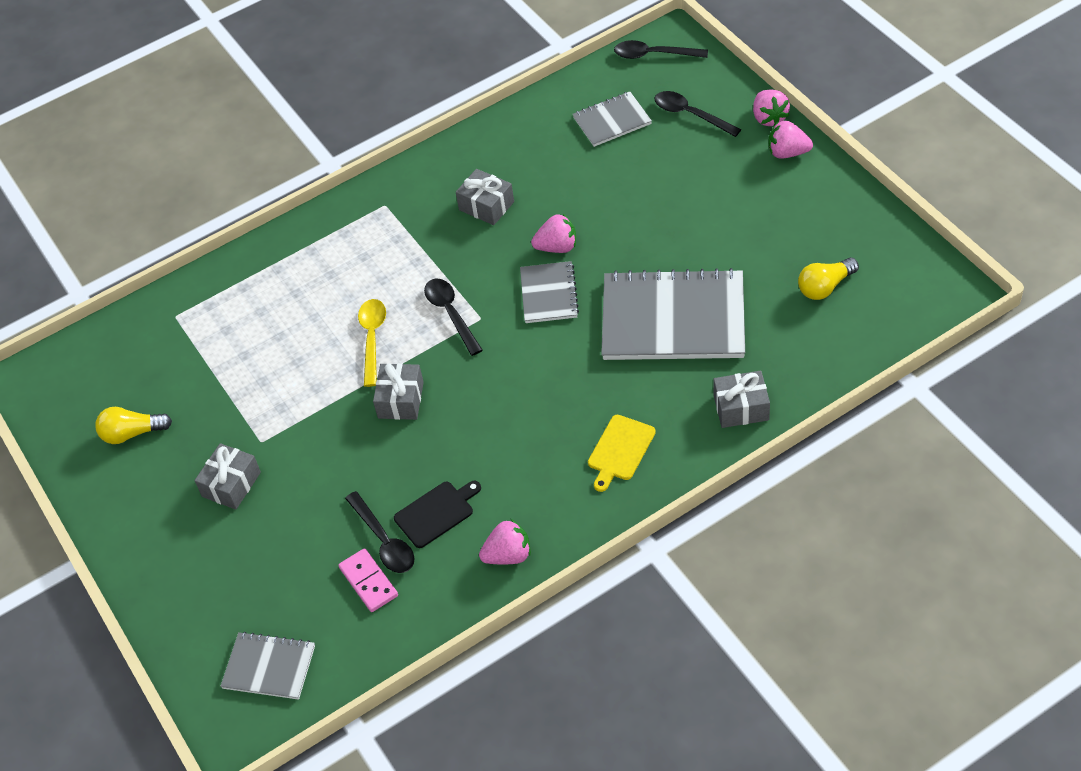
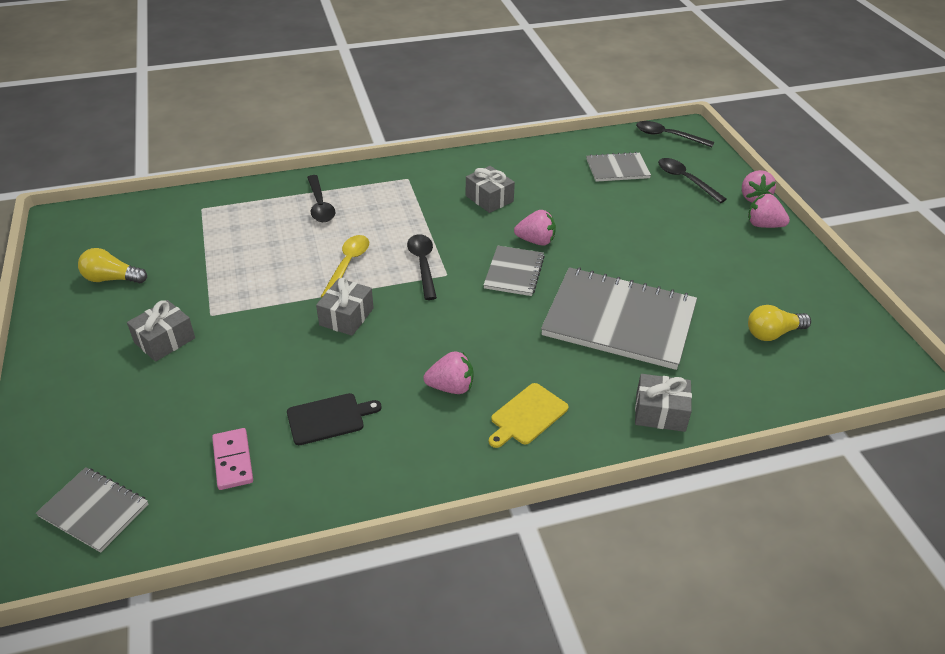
camera: 10 degrees right, 10 degrees down
black spoon [345,491,414,573] -> black spoon moved to [307,175,335,222]
pink strawberry [479,519,531,565] -> pink strawberry moved to [423,351,473,394]

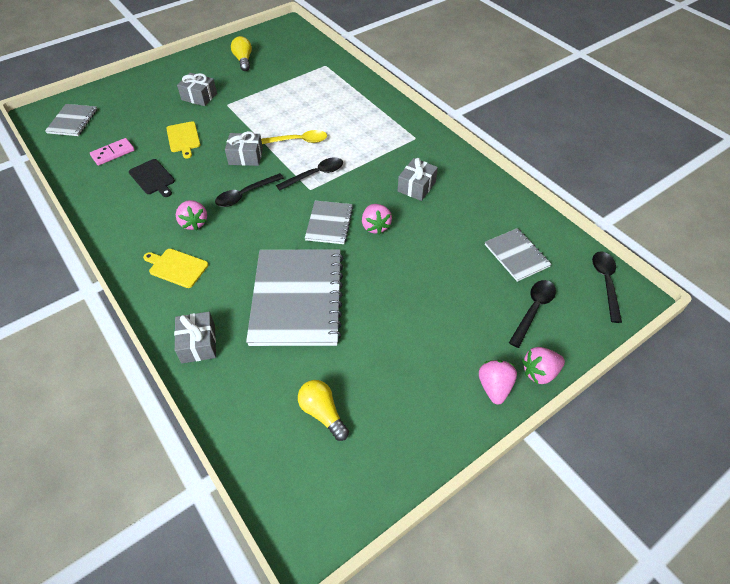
camera: 70 degrees right, 10 degrees up
black spoon [307,175,335,222] -> black spoon moved to [215,173,284,207]
grey notebook [483,245,545,296] -> grey notebook turned 75 degrees counterclockwise [305,201,353,244]
none -> yellow cutting board [166,121,200,159]

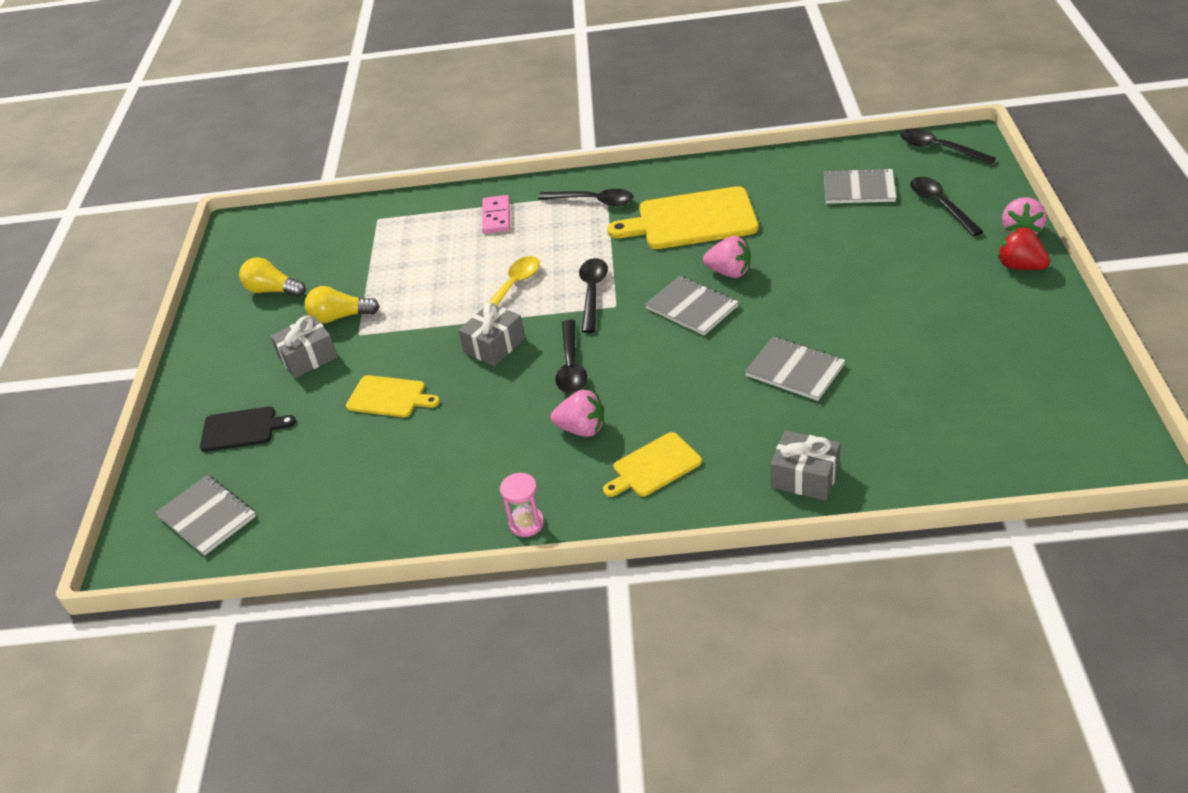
camera: 50 degrees left, 10 degrees down
pink domino [90,138,135,166] -> pink domino moved to [482,195,510,234]
black cutting board [129,159,175,197] -> black cutting board moved to [200,406,296,452]
grey notebook [246,250,343,346] -> grey notebook [745,336,845,401], size x0.51
yellow light bulb [298,380,349,441] -> yellow light bulb moved to [305,286,380,323]
grey gift [398,158,438,201] -> yellow cutting board [607,186,759,249]
pink strawberry [479,360,517,404] -> red strawberry [998,227,1050,270]
none -> pink hourglass [500,472,544,537]
none -> black spoon [538,189,633,206]

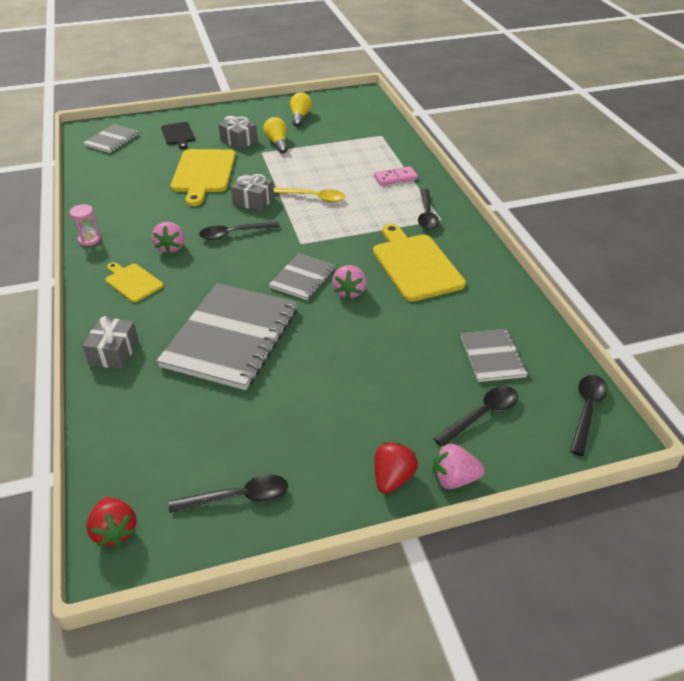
camera: 70 degrees right, 0 degrees up
yellow cutting board [346,375,440,417] -> yellow cutting board [171,149,236,206], size x1.80
black spoon [579,258,608,333] -> black spoon moved to [169,474,288,513]
grey notebook [745,336,845,401] -> grey notebook [157,283,297,390], size x1.95
none -> red strawberry [86,497,137,547]

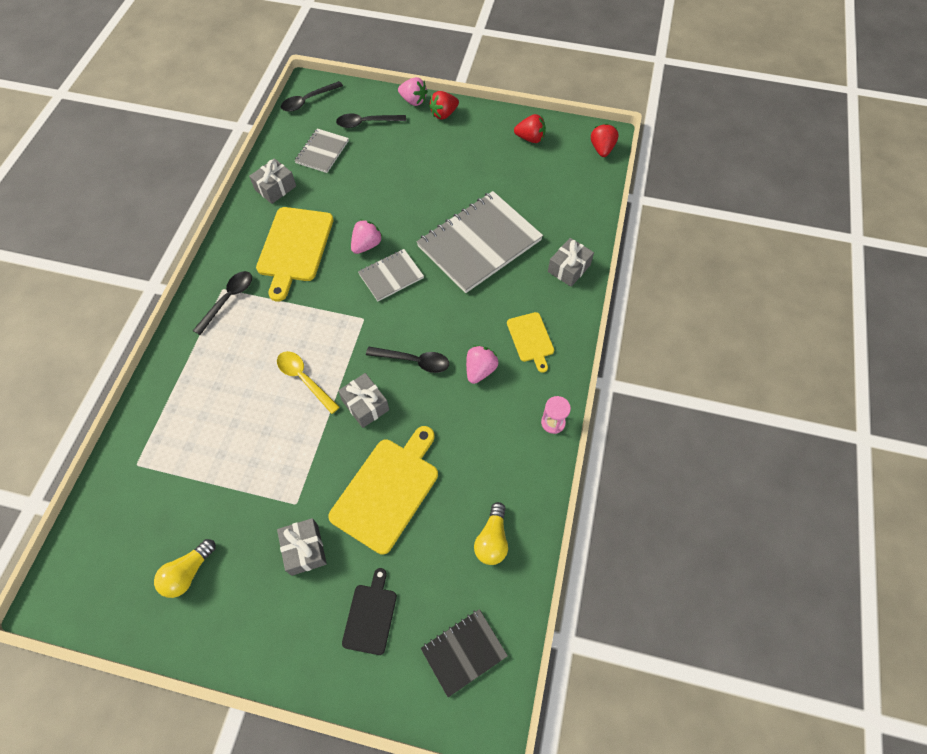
camera: 150 degrees left, 20 degrees up
grey notebook [83,124,139,153] -> black notebook [421,609,508,697]
black spoon [169,474,288,513] -> red strawberry [514,114,546,143]
yellow light bulb [263,117,288,153] -> yellow light bulb moved to [474,502,508,565]
pink domino [374,166,418,186] -> none
none -> grey gift [249,158,296,204]

